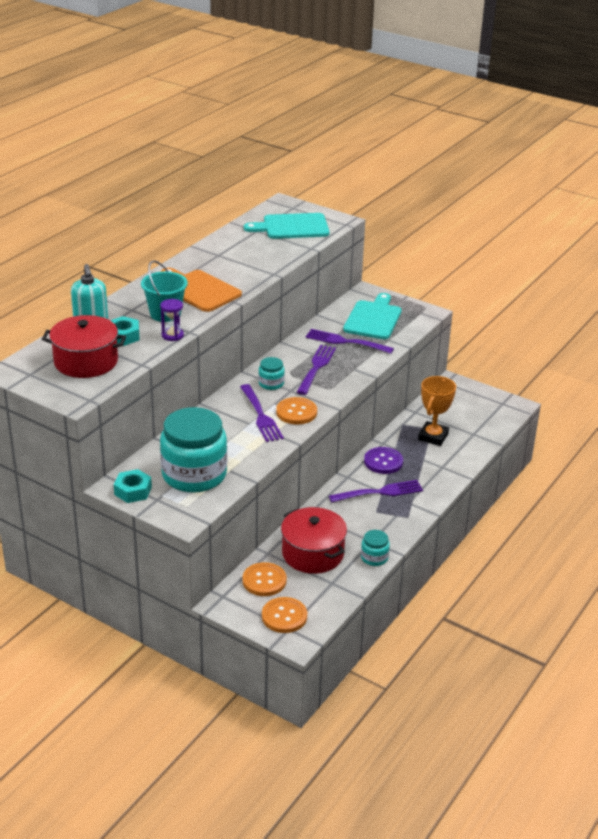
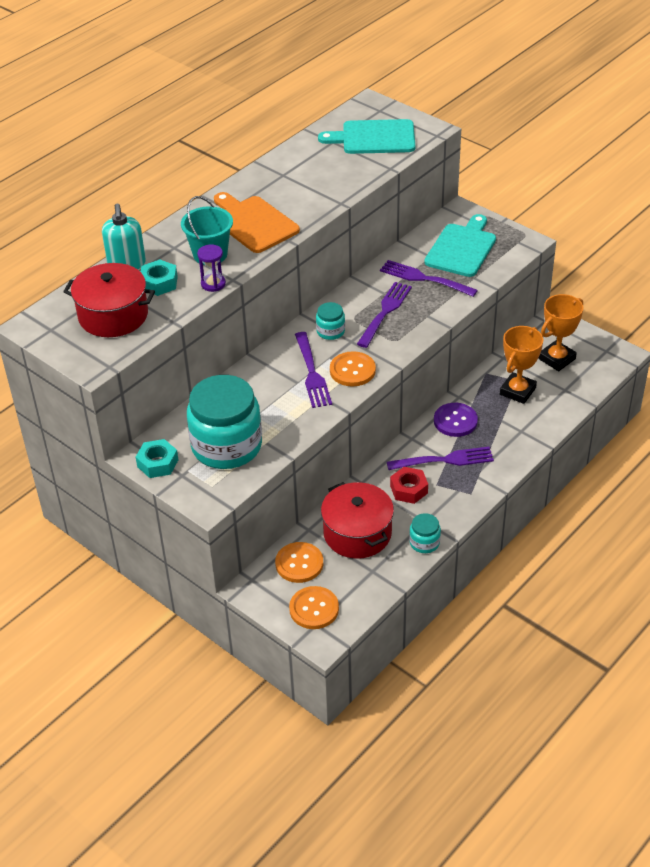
camera: 10 degrees right, 10 degrees up
none -> red nut [390,467,428,504]
none -> orange trophy [538,294,583,371]

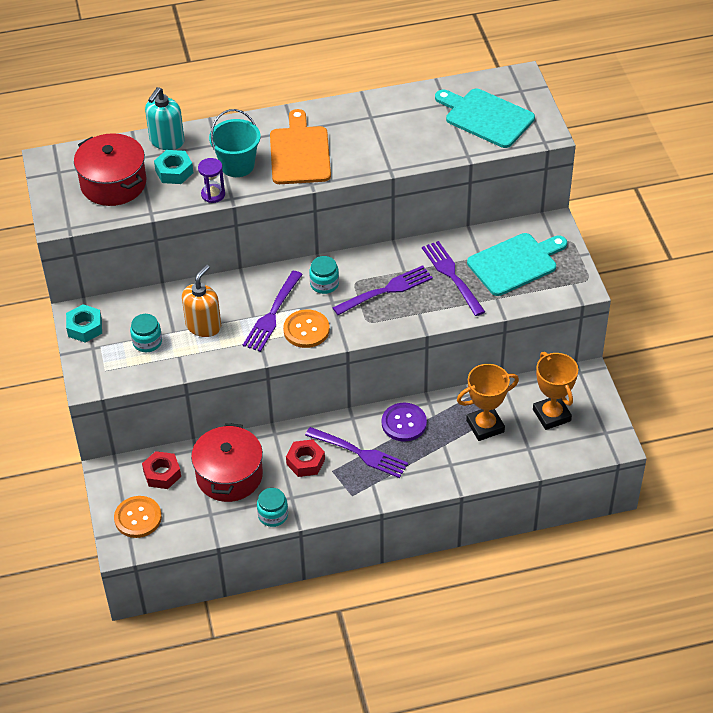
camera: 35 degrees right, 5 degrees up
turquoise jar [187,375,262,469] -> turquoise jar [130,314,162,352], size x0.44
orange button [275,542,323,583] -> red nut [142,451,181,489]
orange trophy [538,294,583,371] -> orange trophy turned 75 degrees clockwise [533,352,578,430]
none -> orange soap dispenser [182,265,221,337]

